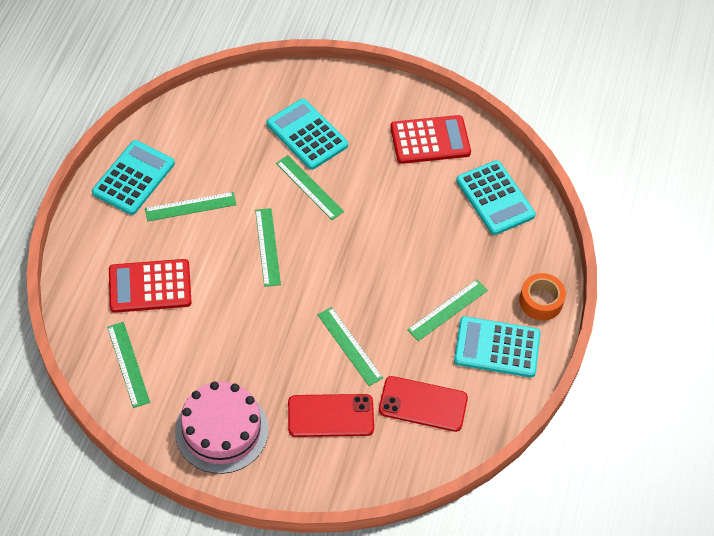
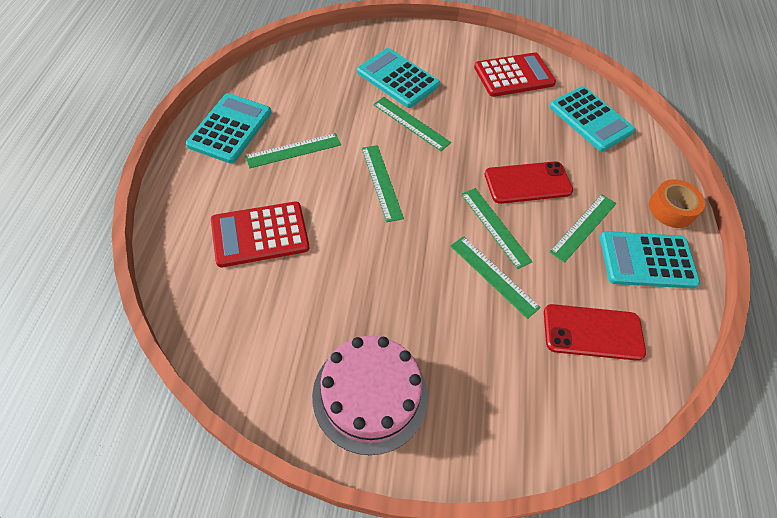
camera: 10 degrees left, 0 degrees up
green ruler [107,322,150,408] -> green ruler moved to [461,188,533,269]
red phone [288,394,374,437] -> red phone moved to [485,161,573,204]

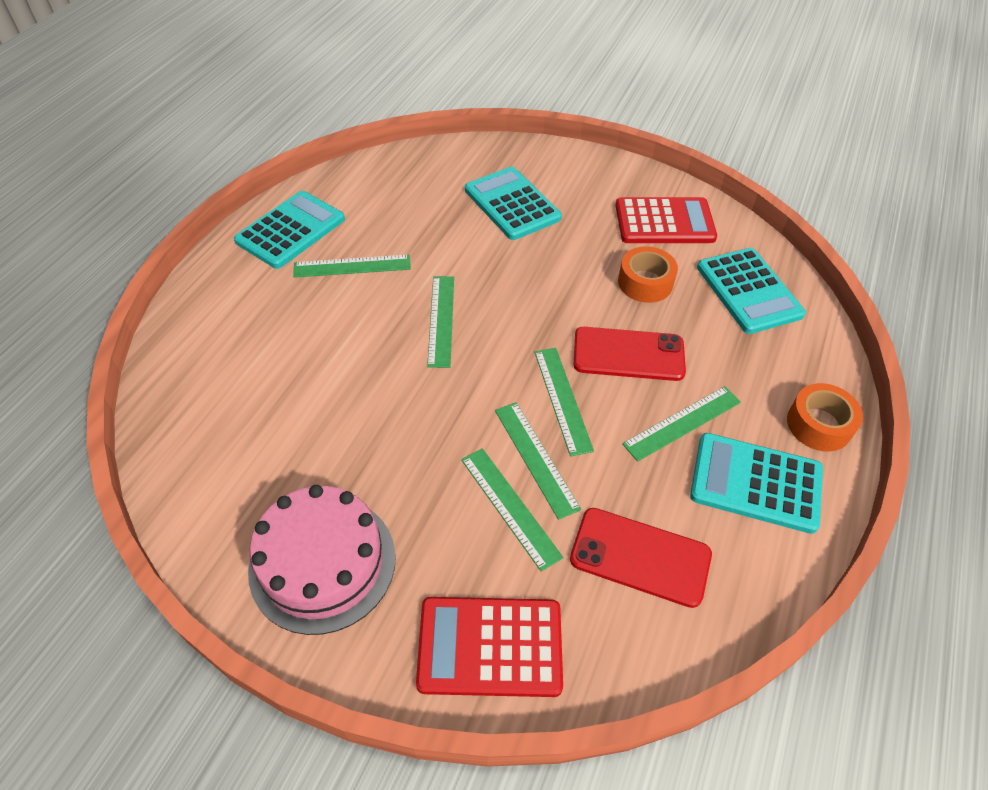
camera: 20 degrees right, 5 degrees down
red calculator [211,201,309,267] -> red calculator moved to [416,597,563,697]
green ruler [373,97,451,151] -> green ruler moved to [461,448,564,572]
none -> orange tape [618,246,678,303]

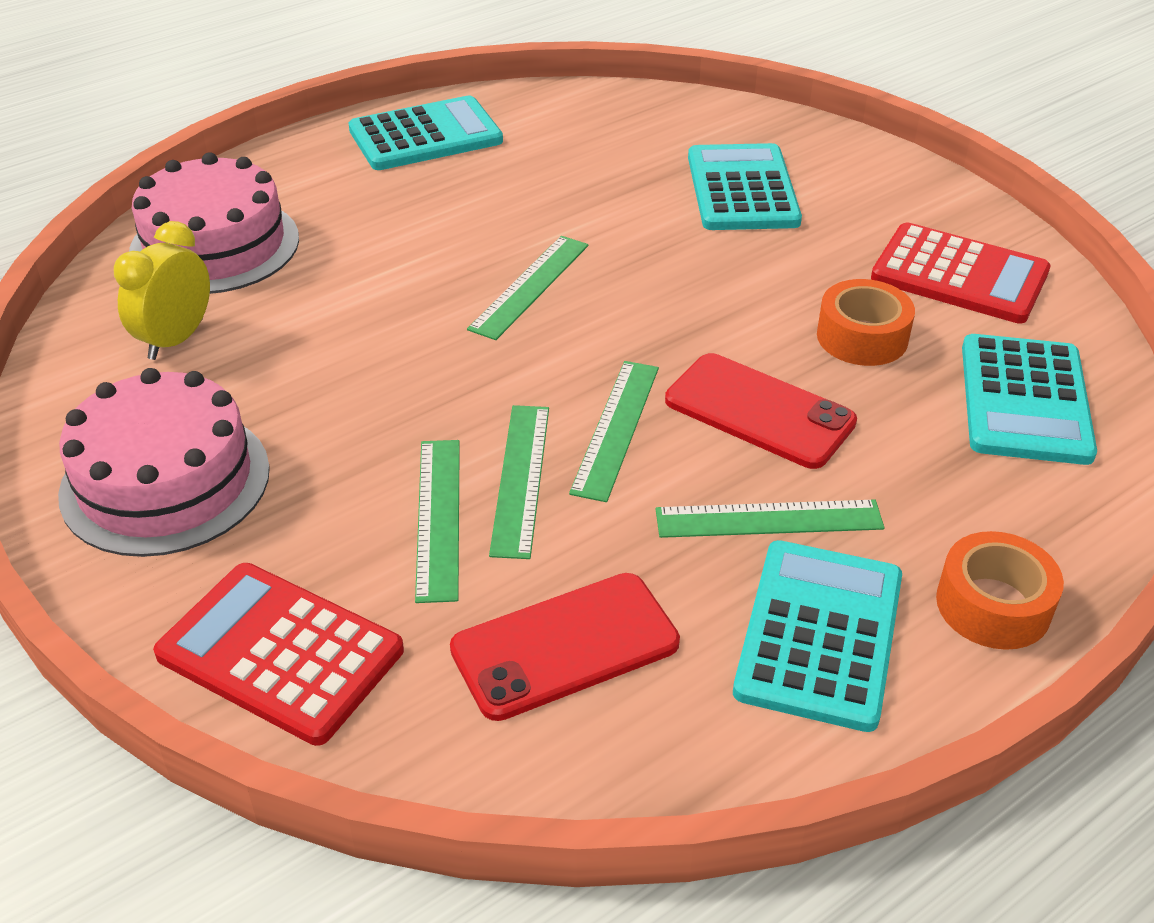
camera: 30 degrees right, 10 degrees down
green ruler [293,255,411,278] -> none
red phone [570,508,712,608] -> red phone turned 75 degrees counterclockwise [450,573,680,721]
turquoise calculator [690,433,823,534] -> turquoise calculator turned 60 degrees clockwise [733,540,902,732]
none -> yellow clock [114,221,210,360]
none -> pink cake [129,152,299,294]

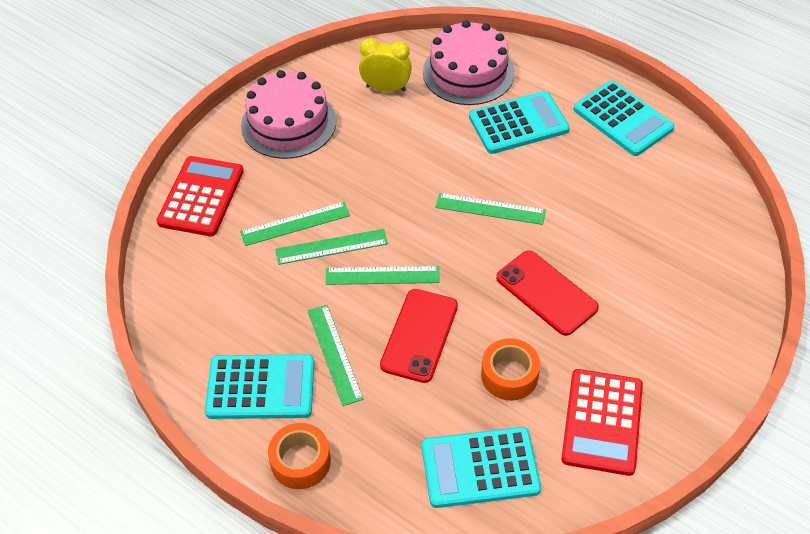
camera: 75 degrees right, 10 degrees up
red phone [450,573,680,721] -> red phone moved to [496,250,599,336]
turquoise calculator [688,143,802,230] -> turquoise calculator moved to [469,91,570,154]

